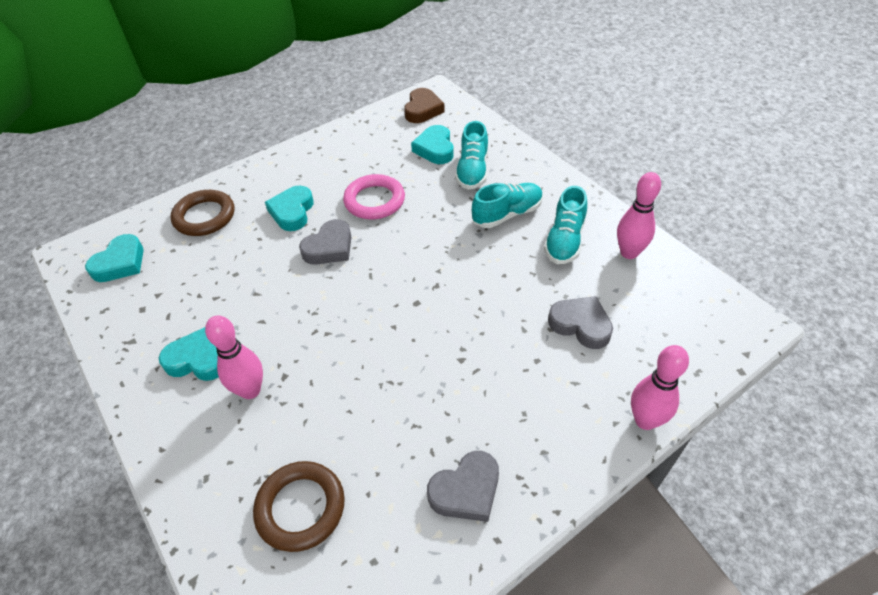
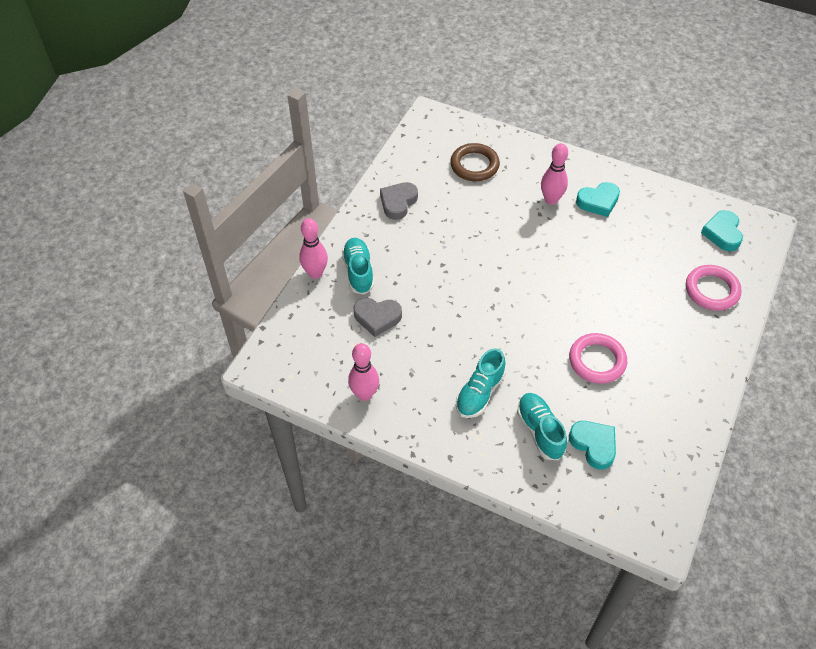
camera: 150 degrees right, 5 degrees up
brown ring [170,190,234,236] -> pink ring [686,265,742,311]
turquoise heart [265,186,313,231] -> none
grey heart [299,219,351,265] -> none
brown heart [404,88,445,123] -> none
turquoise shoe [544,186,587,264] -> turquoise shoe moved to [342,238,374,295]

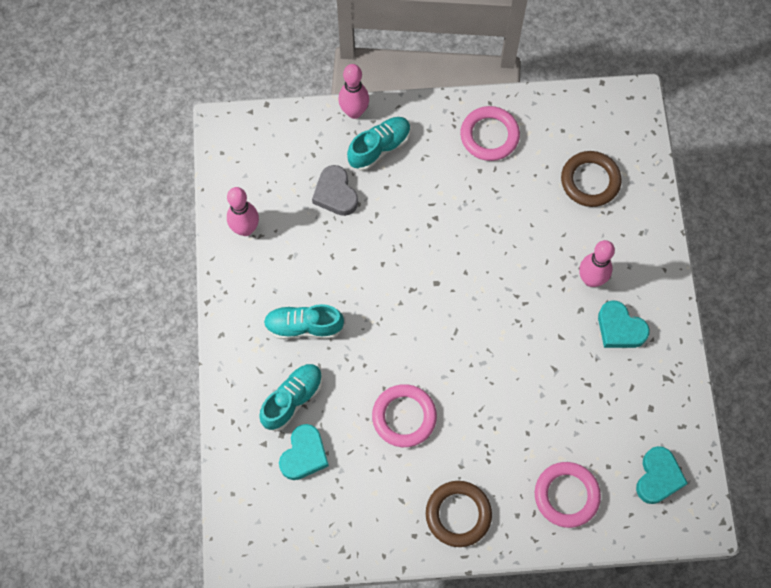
camera: 60 degrees right, 15 degrees up
grey heart [380,182,418,220] -> pink ring [460,106,520,161]
turquoise heart [701,210,743,251] -> turquoise heart turned 135 degrees clockwise [636,446,688,504]
none -> brown ring [426,481,492,547]

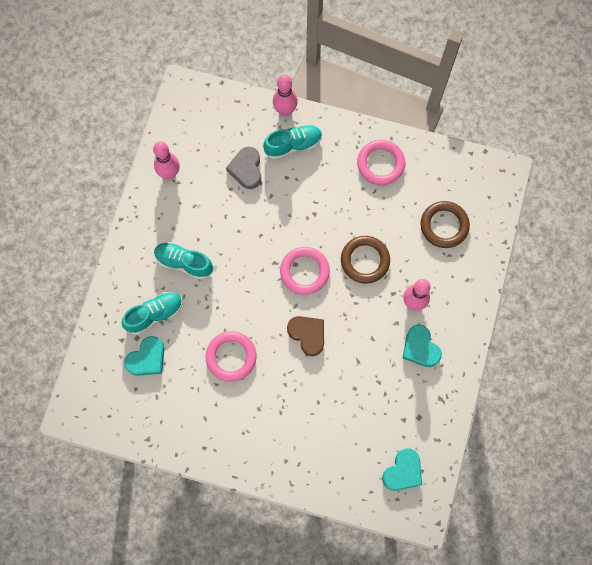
camera: 20 degrees right, 5 degrees up
brown ring [426,481,492,547] -> brown ring moved to [341,236,390,284]
pink ring [535,462,601,528] -> pink ring moved to [280,247,330,295]
none -> brown heart [287,316,324,356]

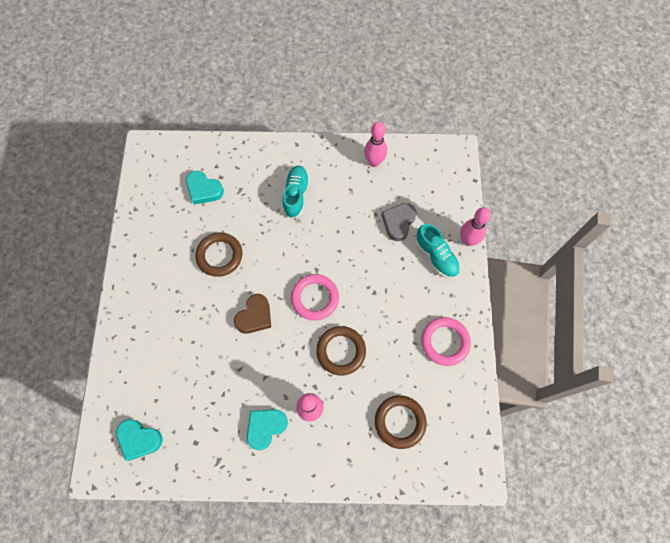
camera: 75 degrees right, 5 degrees down
turquoise shoe [122,292,183,335] -> none
pink ring [206,331,257,382] -> brown ring [195,232,242,277]
grey heart [226,147,261,189] -> grey heart turned 45 degrees counterclockwise [381,203,417,241]

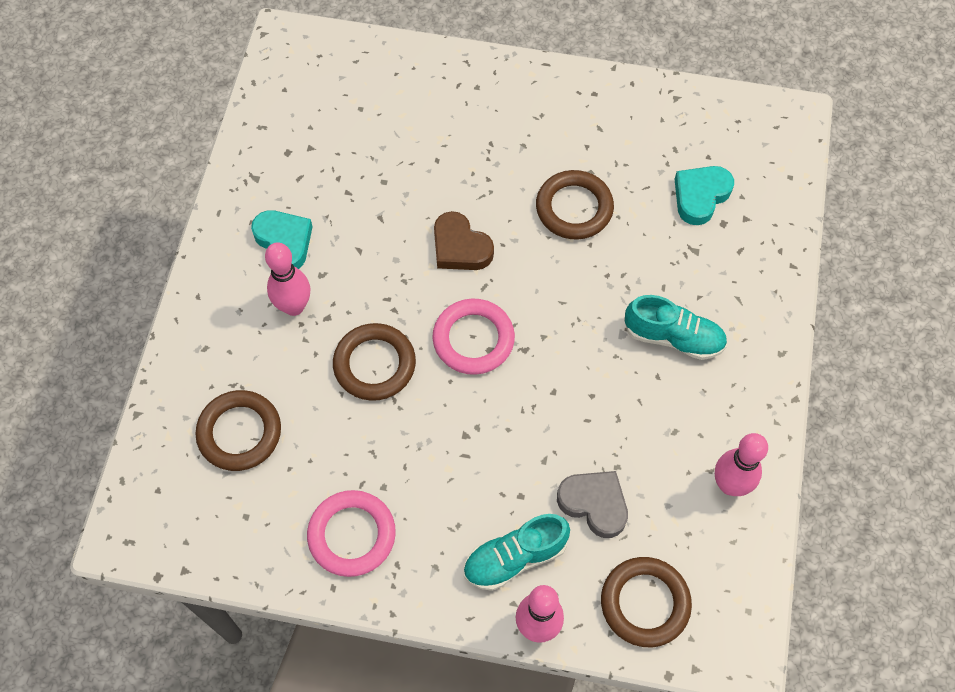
camera: 100 degrees right, 5 degrees down
turquoise heart [116,419,163,461] -> none
none -> brown ring [601,557,692,647]

